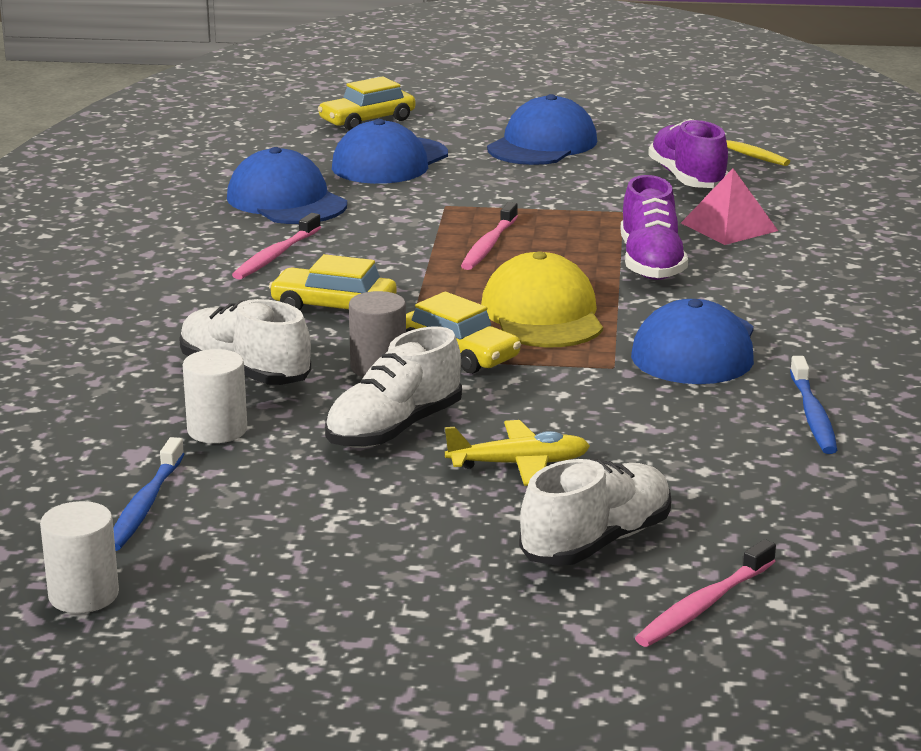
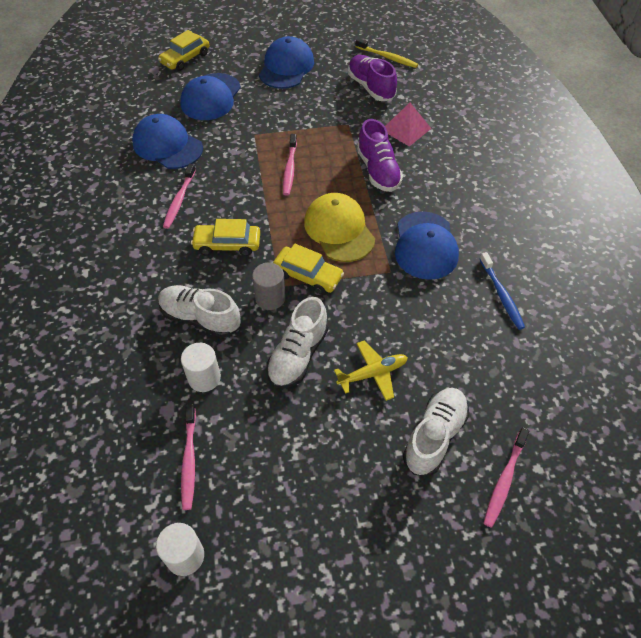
camera: 15 degrees left, 30 degrees up
blue toothbrush [113,437,184,551] -> pink toothbrush [181,404,196,510]

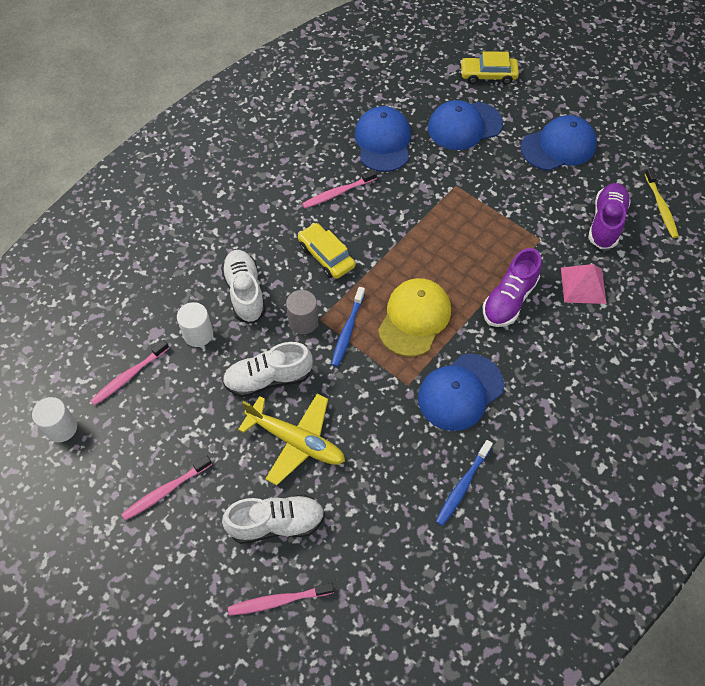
camera: 50 degrees right, 5 degrees up
yellow car [273,244,344,295] -> blue toothbrush [331,287,365,367]
pink toothbrush [283,134,297,196] -> pink toothbrush moved to [121,456,212,520]
yellow plane [334,341,408,401] -> yellow plane [238,394,345,485], size x1.50

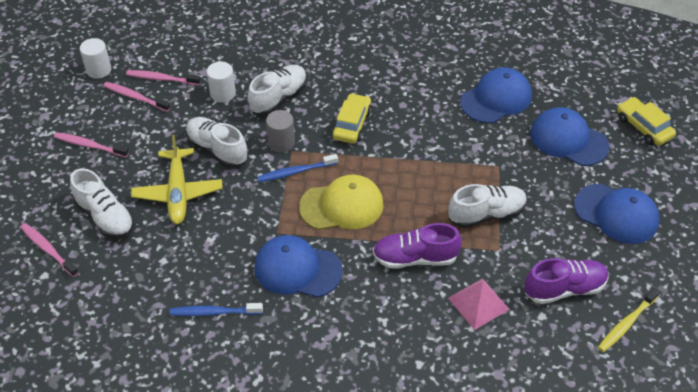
camera: 55 degrees right, 10 degrees down
pink toothbrush [302,170,377,208] -> pink toothbrush moved to [103,82,171,112]
none -> white shoe [448,184,527,228]

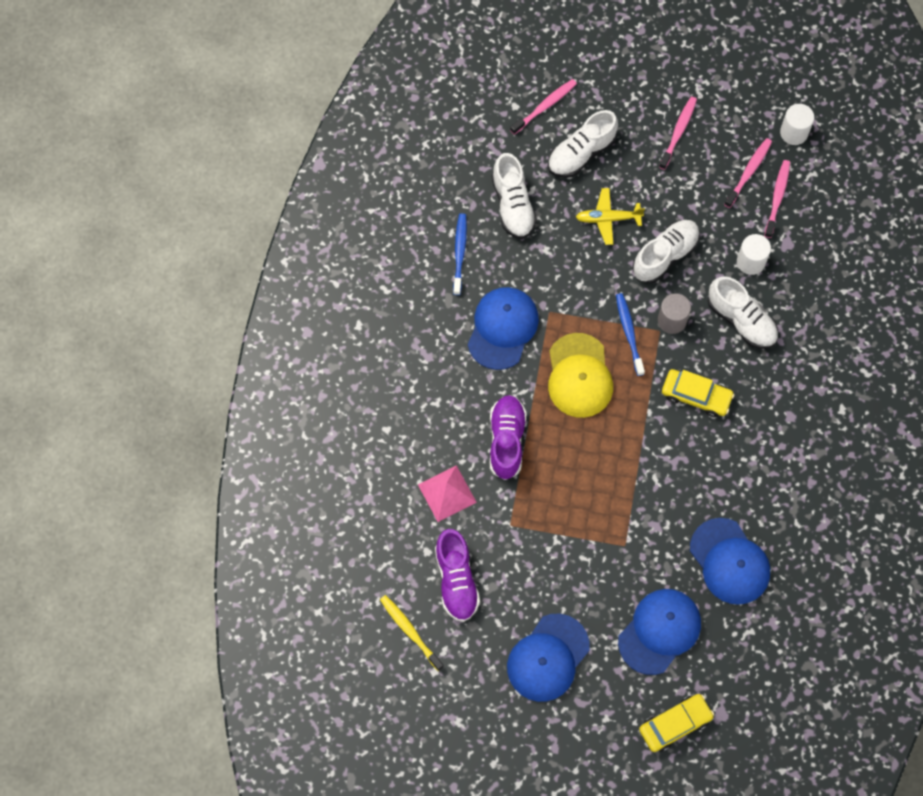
camera: 95 degrees right, 20 degrees up
yellow plane [131,135,223,224] -> yellow plane [576,188,645,245], size x0.67
white shoe [448,184,527,228] -> white shoe moved to [492,153,537,239]

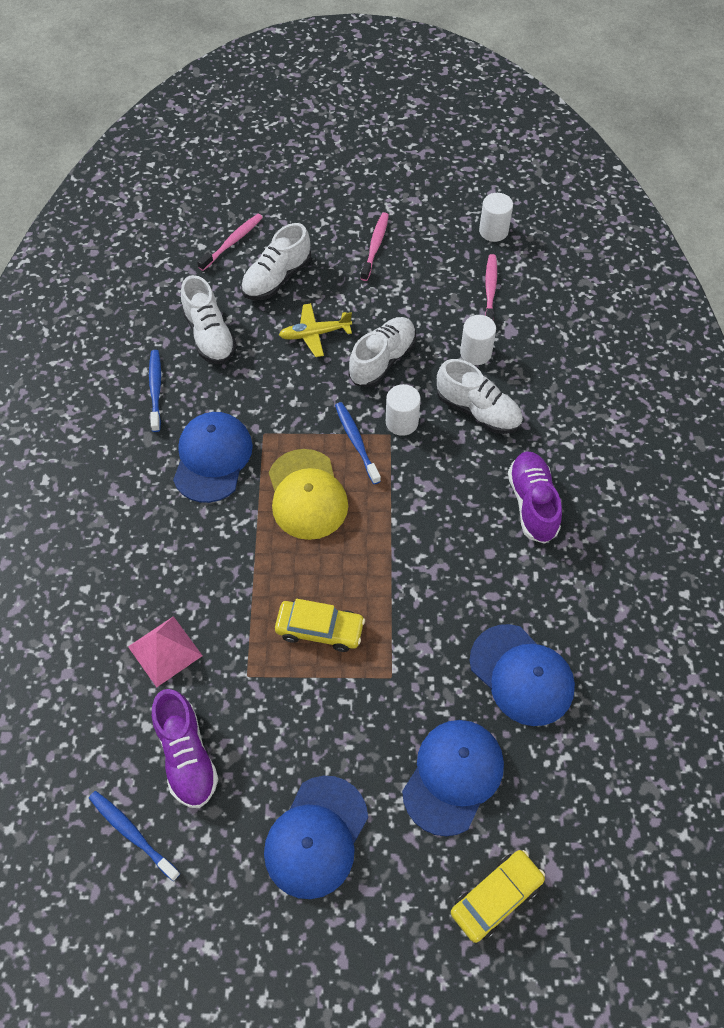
camera: 10 degrees left, 10 degrees down
yellow toothbrush [380,595,444,671] -> blue toothbrush [89,791,180,881]
purple shoe [490,395,527,480] -> purple shoe moved to [508,451,562,544]
grey cylinder [658,293,691,334] -> white cylinder [386,384,421,436]
yellow car [662,369,735,417] -> yellow car moved to [275,599,365,652]
pink toothbrush [724,138,772,208] -> none

